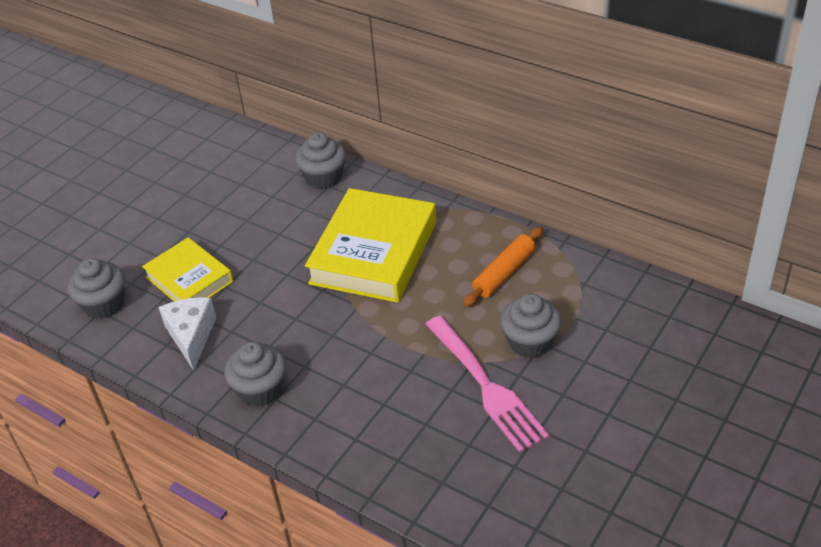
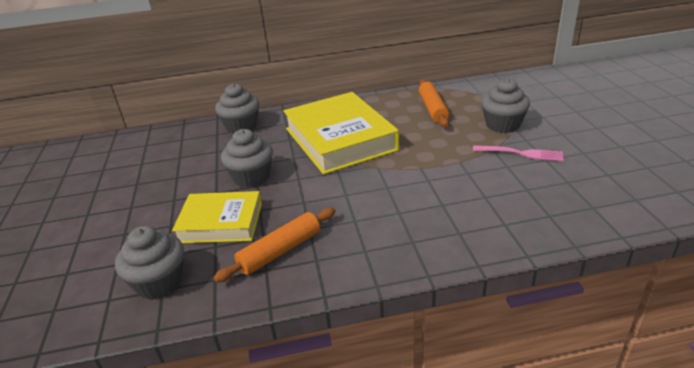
camera: 45 degrees left, 10 degrees down
white cheese [158,297,217,371] -> orange rolling pin [213,207,336,283]
grey cupcake [224,342,286,407] -> grey cupcake moved to [221,129,273,188]
pink fork [425,316,550,453] -> pink fork [473,145,564,161], size x0.57

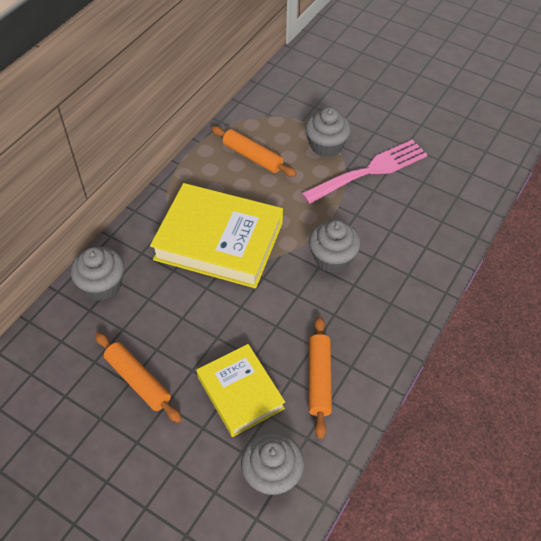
camera: 50 degrees left, 20 degrees up
yellow book [172,191,262,243] -> yellow book turned 75 degrees counterclockwise [197,344,285,437]
grey cupcake [221,129,273,188] -> grey cupcake moved to [309,220,361,273]
pink fork [473,145,564,161] -> pink fork [301,139,427,204], size x1.77
none -> orange rolling pin [95,332,182,423]

